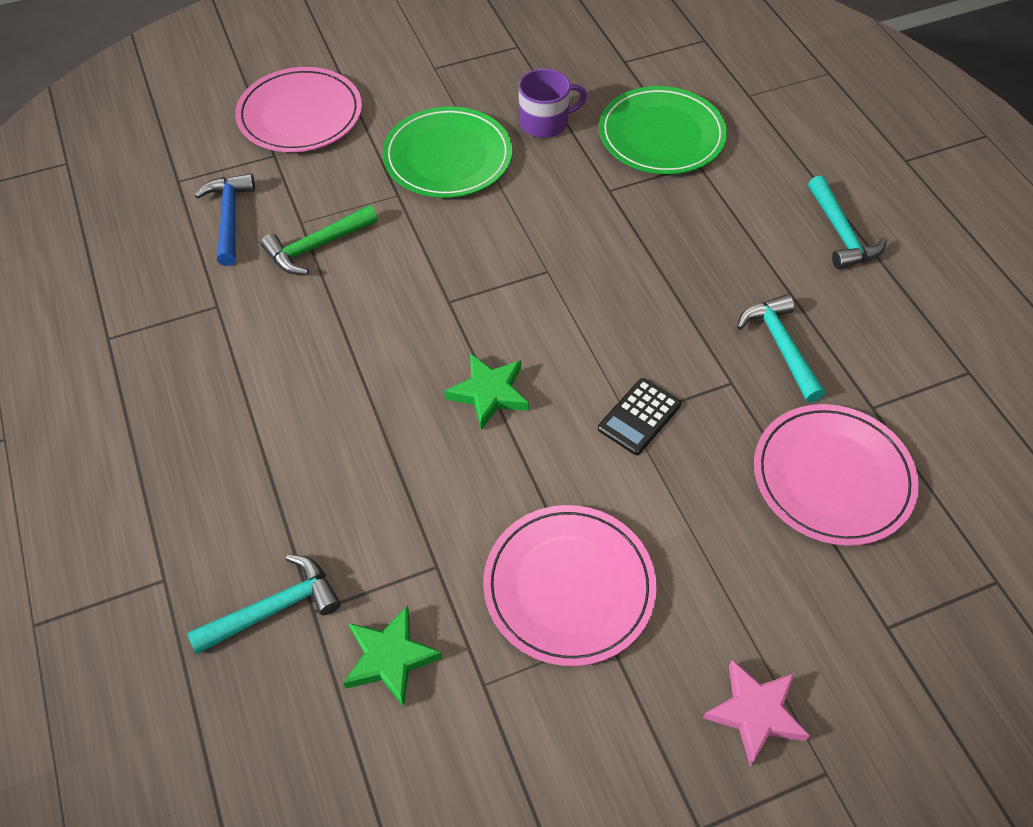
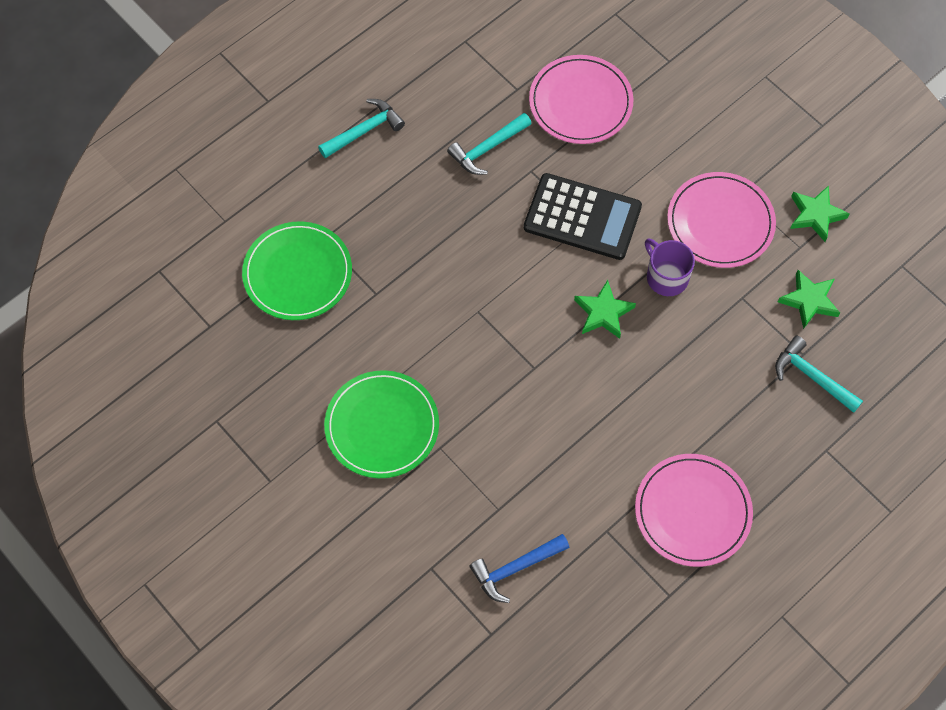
camera: 110 degrees left, 10 degrees up
pink plate [235,67,362,152] -> pink plate moved to [635,454,753,567]
green hammer [261,205,378,275] -> none
purple mug [519,69,587,138] -> purple mug moved to [645,239,695,296]
black calculator [598,378,681,455] -> black calculator [524,173,642,260], size x1.93
pink star [703,660,810,766] -> none
none -> green star [790,185,850,242]

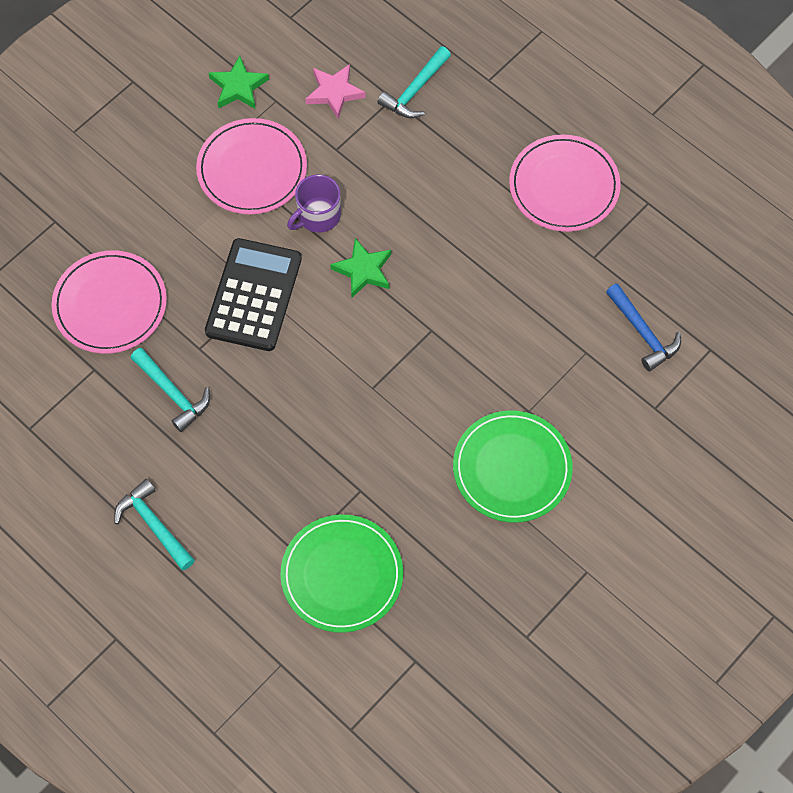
camera: 95 degrees left, 0 degrees up
green star [778,270,840,329] -> pink star [306,64,366,119]

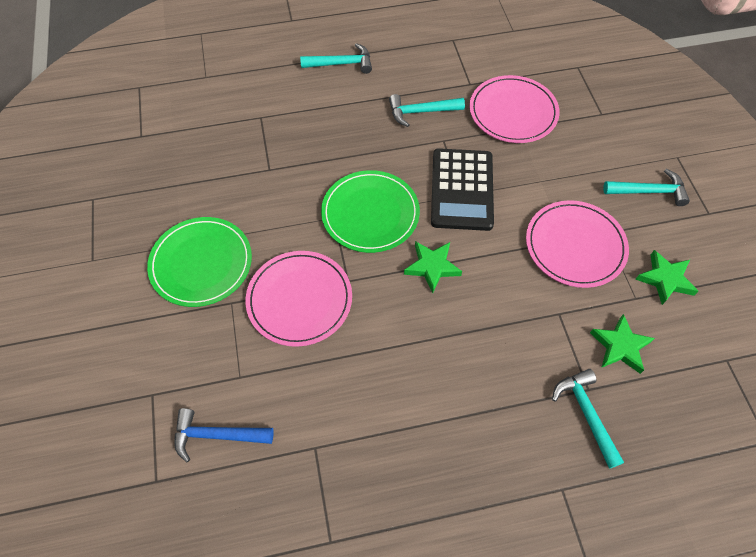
camera: 125 degrees right, 5 degrees down
black calculator [205,238,302,351] -> black calculator turned 45 degrees clockwise [431,148,494,231]
green plate [280,515,403,633] -> green plate moved to [321,170,420,253]
purple mug [287,174,341,233] -> none
pink star [306,64,366,119] -> green star [590,314,655,374]
pink plate [509,134,621,232] -> pink plate moved to [245,251,352,347]
none -> turquoise hammer [603,169,690,206]

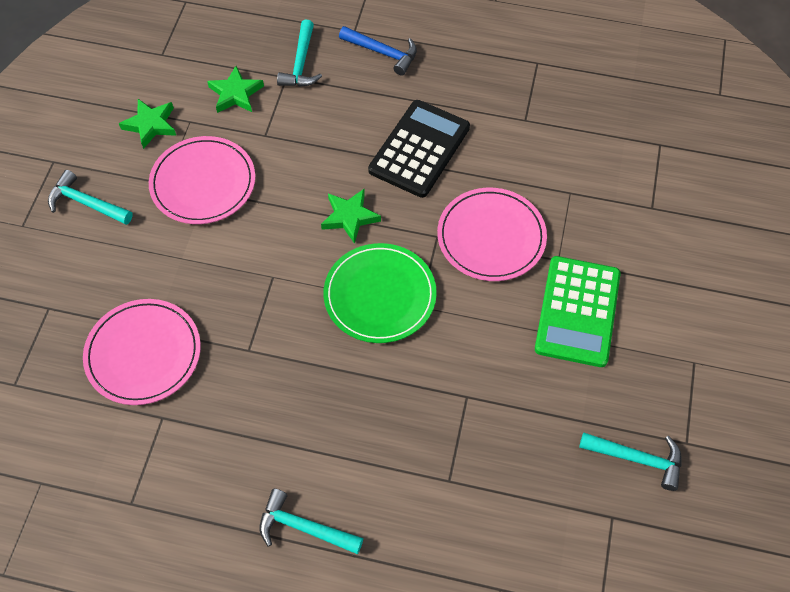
camera: 155 degrees left, 0 degrees up
green plate [147,217,252,307] -> green calculator [535,256,621,367]
blue hammer [174,408,274,462] -> blue hammer moved to [339,26,417,76]
turquoise hammer [389,94,465,127] -> turquoise hammer moved to [579,432,682,491]
black calculator [431,148,494,231] -> black calculator moved to [368,100,470,198]

